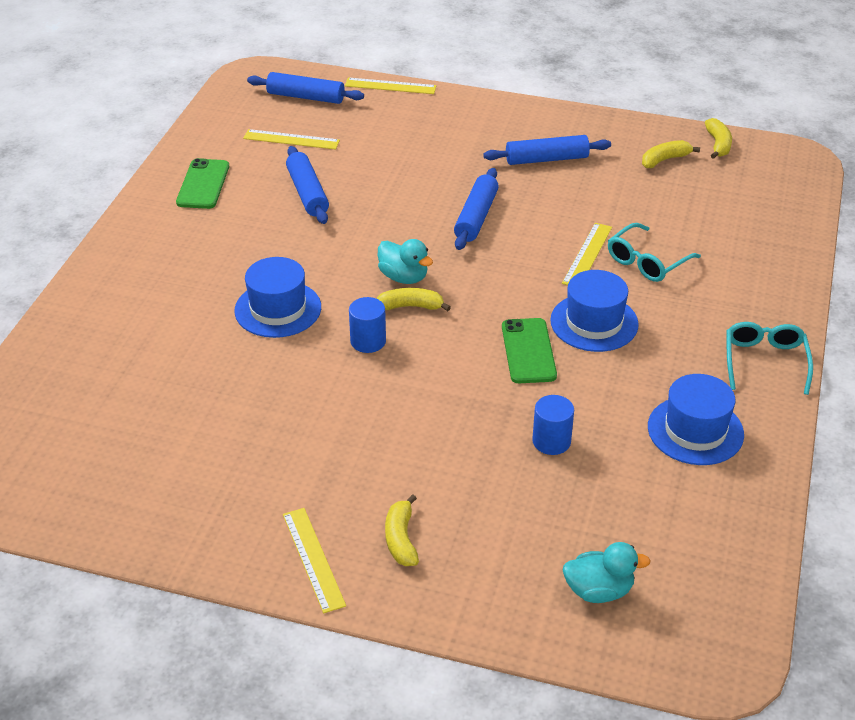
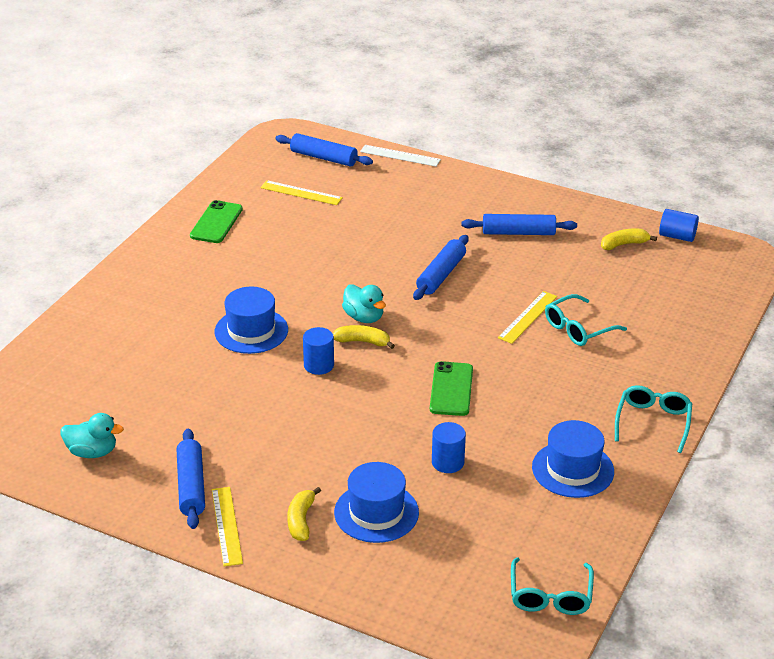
camera: 10 degrees right, 5 degrees down
blue rolling pin [286,146,329,224] -> blue rolling pin moved to [177,429,205,529]
yellow ruler [345,78,436,94] -> white ruler [360,145,441,167]
blue hat [550,270,639,352] -> blue hat moved to [334,462,419,543]
turquoise duck [563,542,651,603] -> turquoise duck moved to [61,413,124,458]
yellow banana [705,118,732,159] -> blue cylinder [659,209,699,242]
none -> turquoise glasses [511,557,594,615]

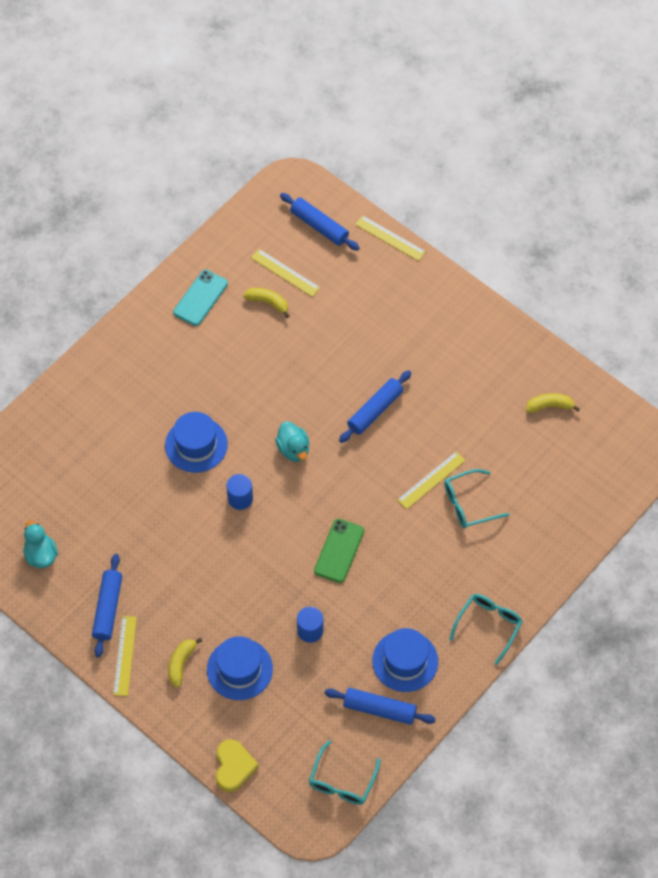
camera: 15 degrees right, 25 degrees up
turquoise duck [61,413,124,458] -> turquoise duck turned 135 degrees counterclockwise [23,520,58,568]
green phone [190,200,243,243] -> turquoise phone [173,270,228,326]
yellow banana [333,325,395,349] -> yellow banana moved to [243,288,289,318]
white ruler [360,145,441,167] -> yellow ruler [355,215,426,261]
blue rolling pin [461,214,577,235] -> blue rolling pin moved to [325,688,436,725]
blue cylinder [659,209,699,242] -> none
none -> yellow heart [216,739,259,792]

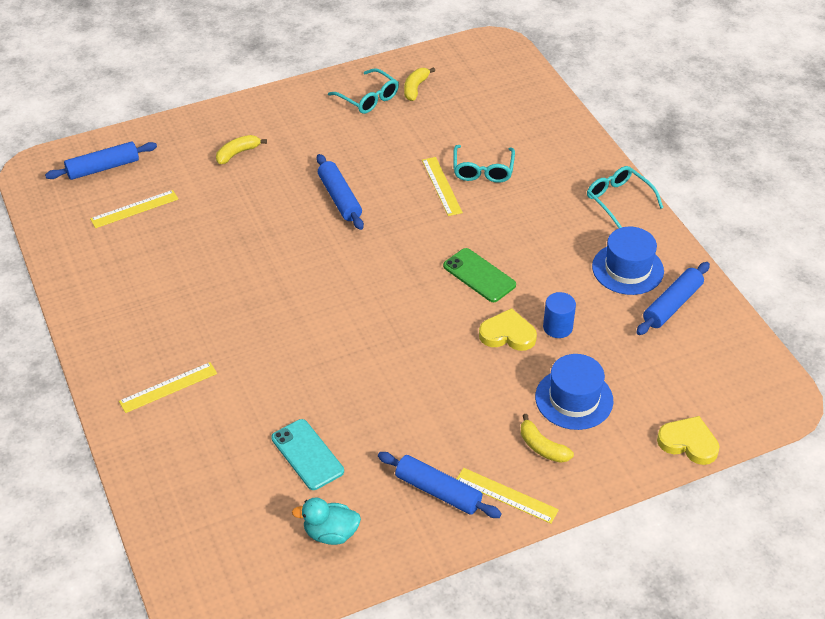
camera: 65 degrees left, 15 degrees down
blue hat [165,412,228,473] -> none
turquoise phone [173,270,228,326] -> turquoise phone moved to [271,419,344,490]
blue cylinder [226,474,253,510] -> none
yellow banana [243,288,289,318] -> yellow banana moved to [216,135,267,164]
turquoise duck [275,421,310,462] -> none
turquoise glasses [309,740,380,805] -> turquoise glasses moved to [328,68,399,114]
yellow ruler [355,215,426,261] -> yellow ruler moved to [119,362,217,413]
none -> yellow heart [479,308,537,351]

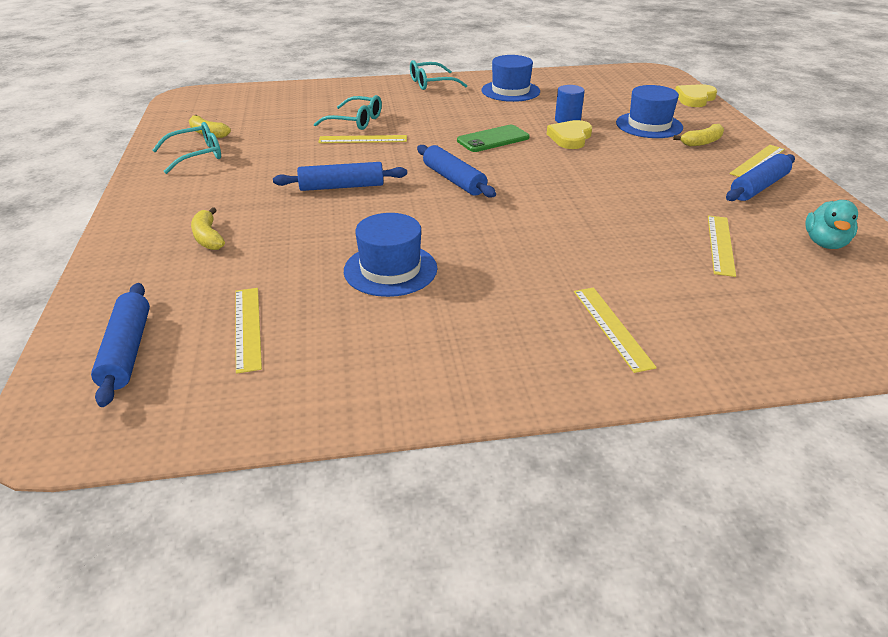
camera: 75 degrees left, 10 degrees down
turquoise phone [271,419,344,490] -> yellow ruler [708,215,736,277]
blue rolling pin [636,262,710,335] -> blue rolling pin moved to [417,145,496,198]
none -> blue hat [344,213,437,297]

